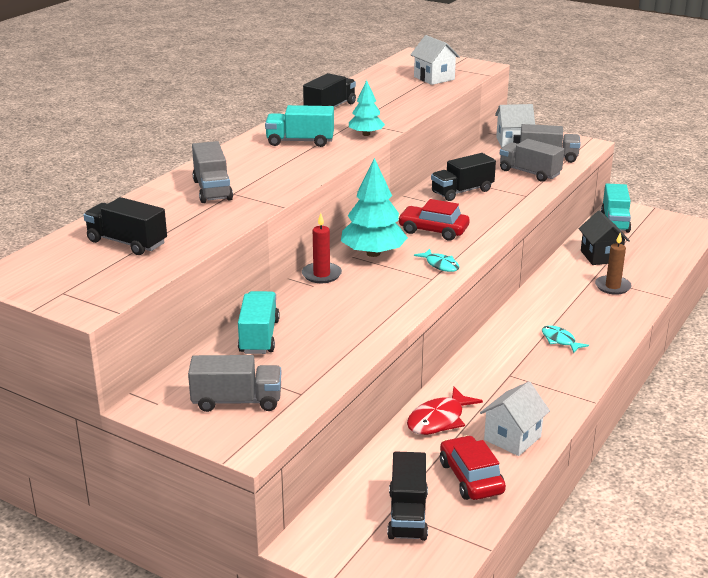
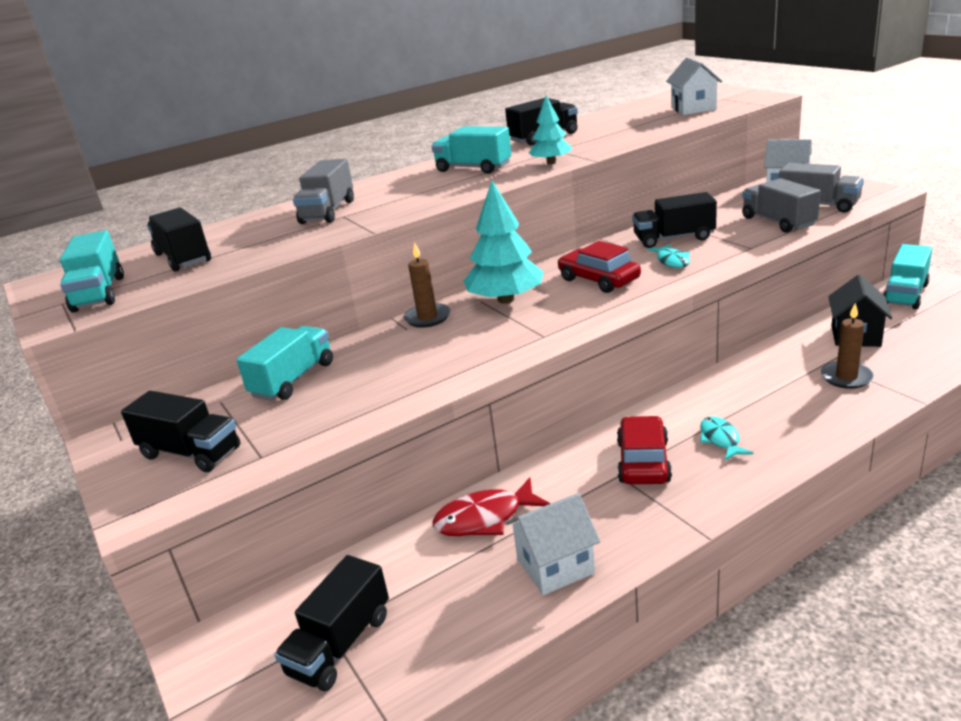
camera: 30 degrees right, 0 degrees up
grey truck [188,355,281,412] -> black truck [121,391,241,472]
red candle [302,213,342,283] -> brown candle [404,242,450,328]
turquoise fish [414,249,460,272] -> turquoise fish moved to [647,244,690,268]
red car [440,435,506,500] -> red car moved to [617,416,672,484]
none -> turquoise truck [60,230,124,313]

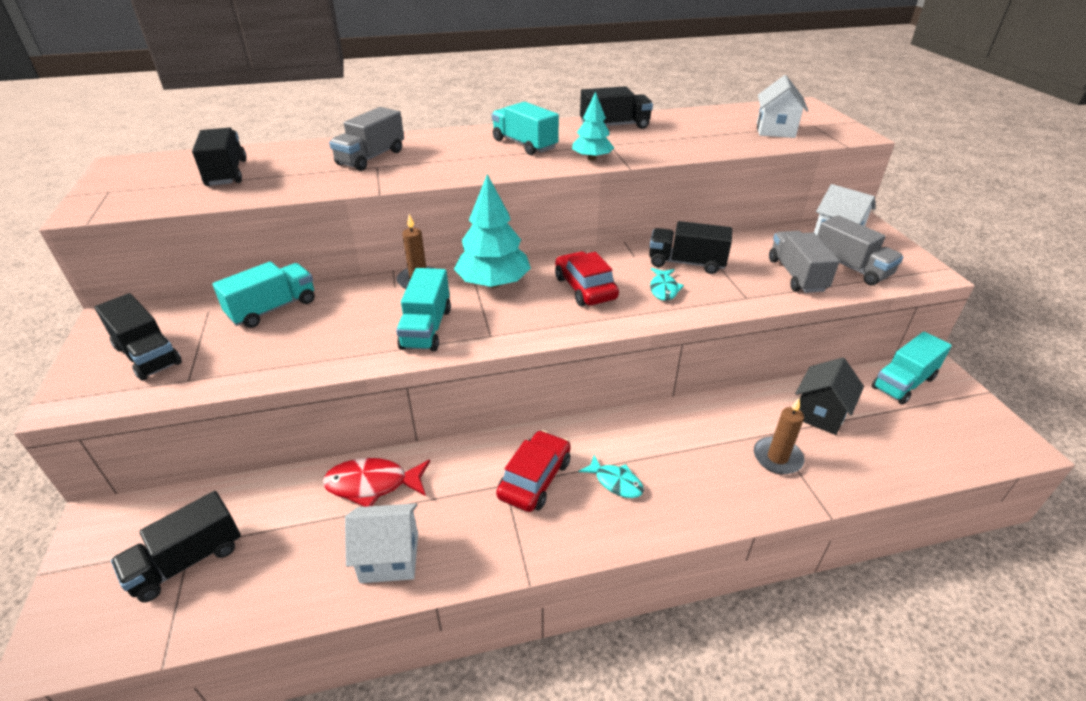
camera: 15 degrees right, 10 degrees up
turquoise truck [60,230,124,313] -> turquoise truck moved to [396,268,451,351]
turquoise fish [700,416,753,460] -> turquoise fish turned 120 degrees clockwise [578,455,644,498]

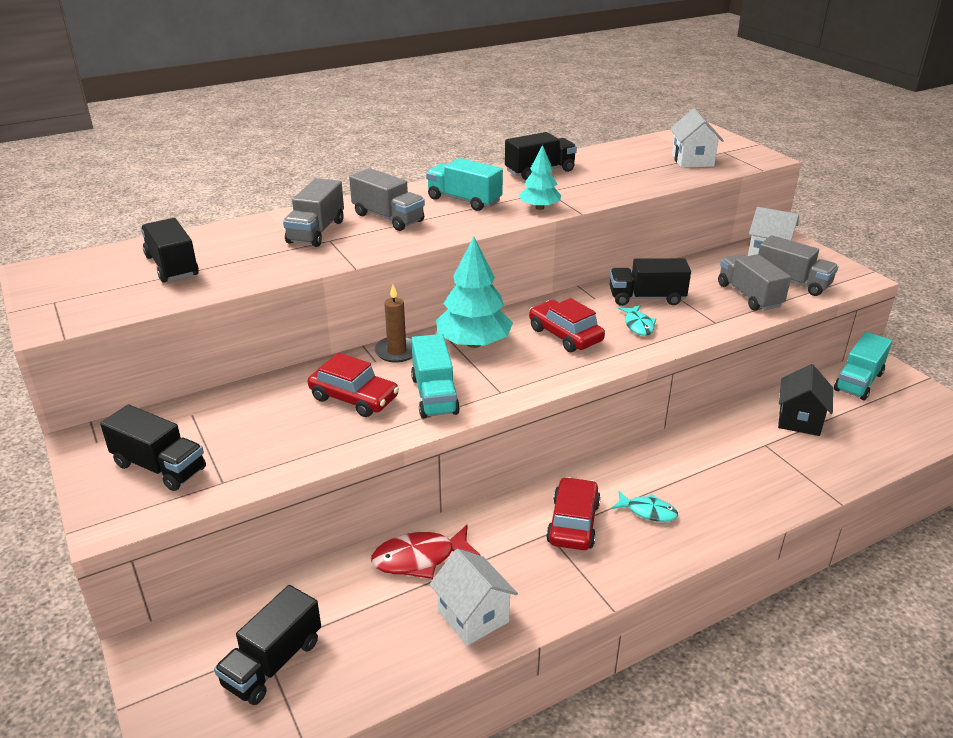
camera: 15 degrees left, 5 degrees down
turquoise truck [212,261,315,328] -> none
white house [345,503,418,583] -> white house turned 75 degrees clockwise [430,549,518,646]
brown candle [754,398,805,474] -> none
none -> red car [308,353,399,417]
none -> grey truck [349,168,425,231]

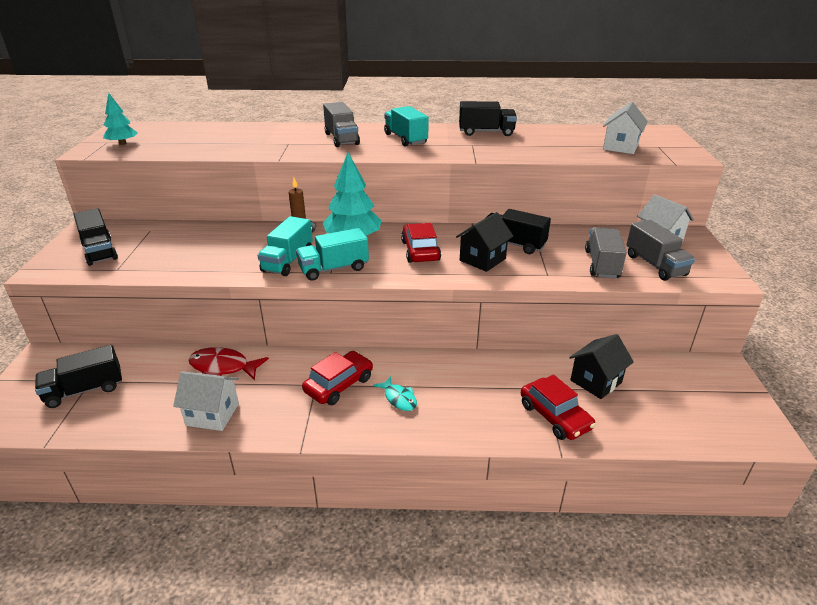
camera: 30 degrees right, 0 degrees up
black truck [141,218,199,283] -> none
grey truck [283,178,344,247] -> none
red car [308,353,399,417] -> red car moved to [521,375,596,440]
white house [430,549,518,646] -> white house turned 75 degrees counterclockwise [173,371,239,431]
turquoise tree [519,145,561,210] -> turquoise tree moved to [103,92,138,145]
turquoise fish [618,305,656,336] -> black house [456,212,513,272]
turquoise truck [834,332,892,400] -> turquoise truck moved to [296,228,369,281]

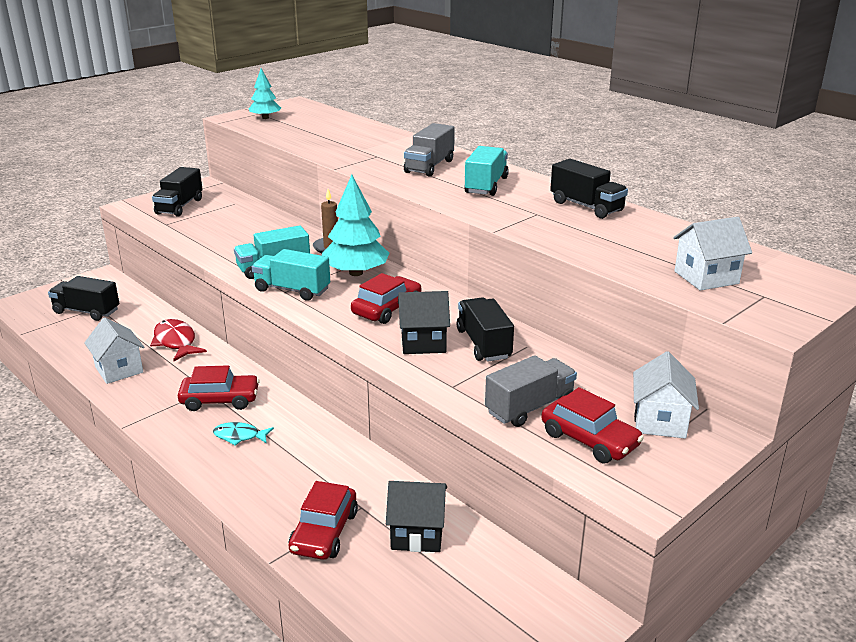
camera: 45 degrees right, 5 degrees down
turquoise fish [373,376,417,411] -> turquoise fish turned 90 degrees clockwise [213,422,274,446]
grey truck [626,220,695,281] -> red car [541,387,643,464]

